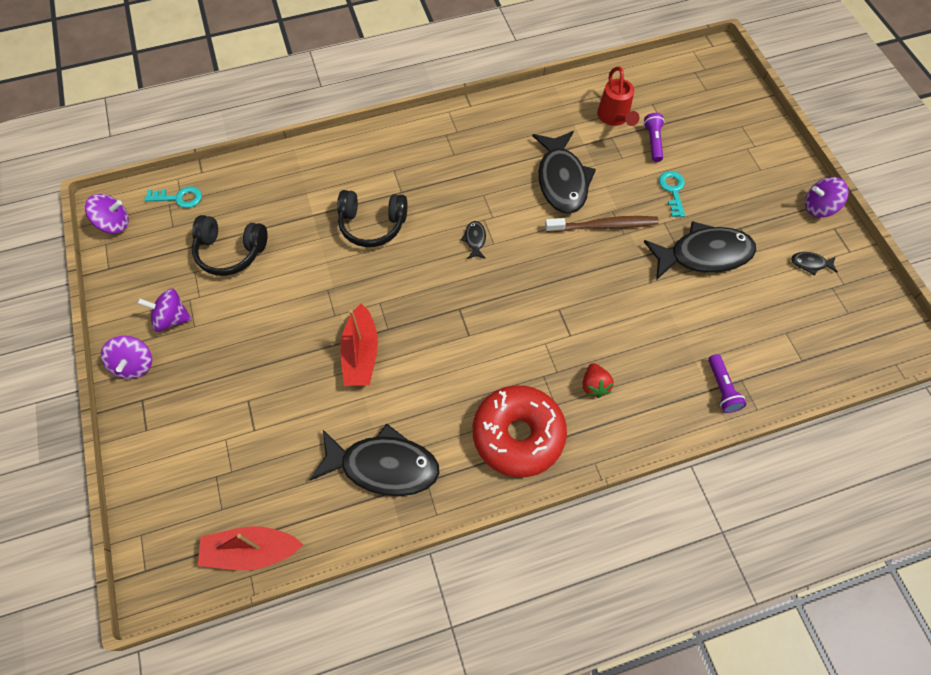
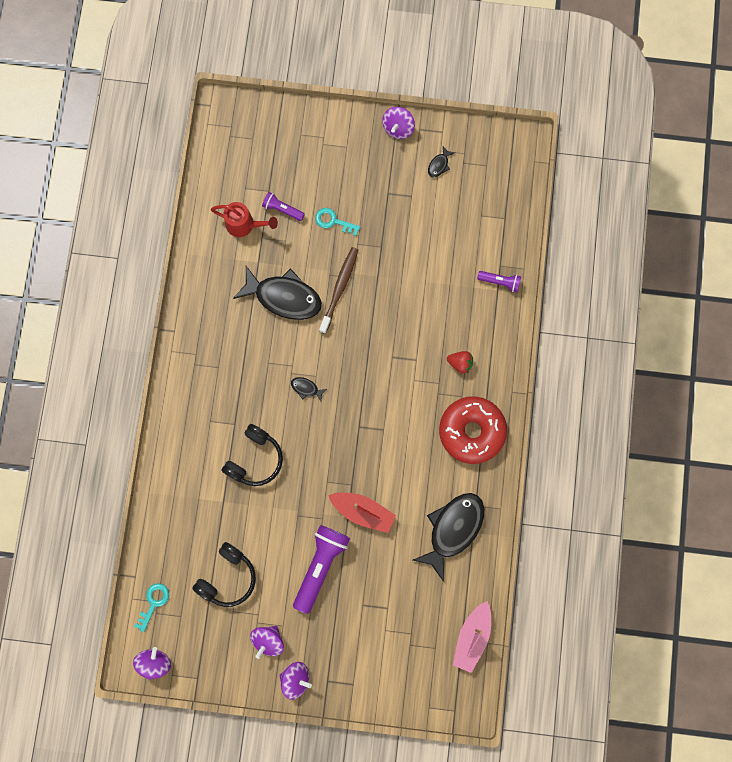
camera: 65 degrees left, 15 degrees up
red boat [198,526,303,570] -> pink boat [453,601,491,673]
black fish [644,221,756,280] -> none
none -> purple flashlight [293,525,350,614]

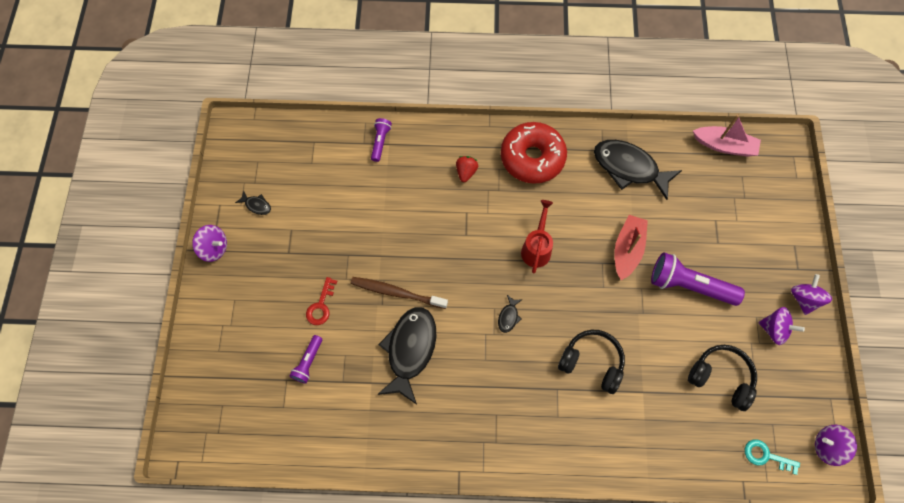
camera: 95 degrees left, 10 degrees down
red watering can [211,202,278,237] -> red watering can moved to [521,200,553,273]
turquoise key [315,208,360,236] -> red key [306,277,337,325]

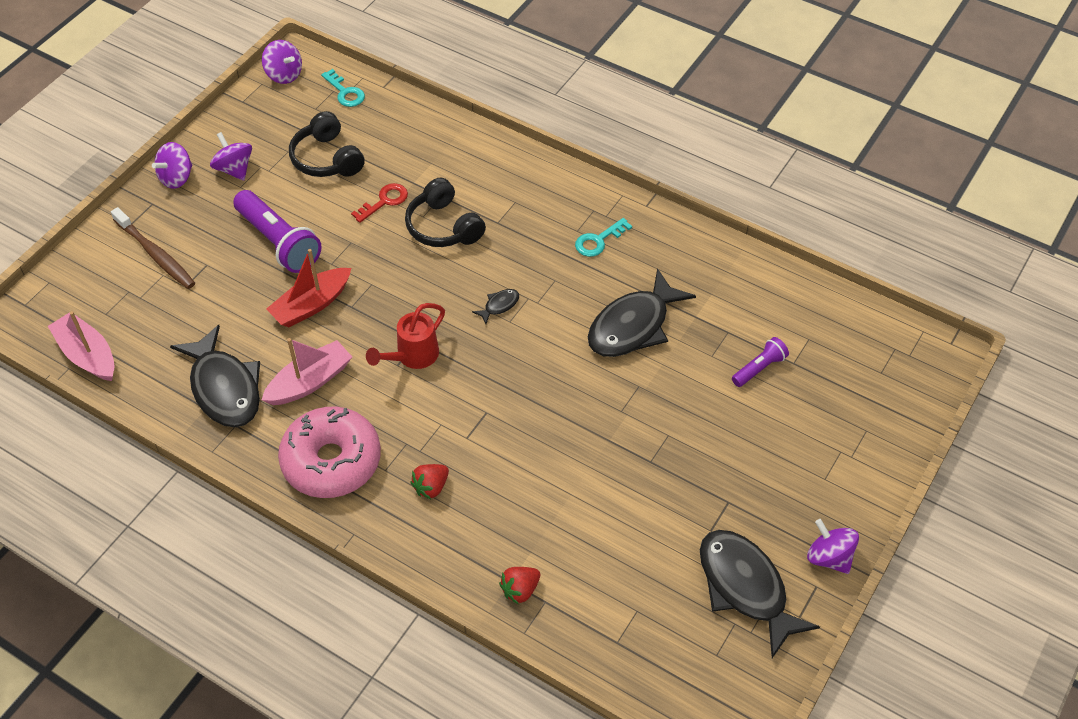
camera: 150 degrees left, 15 degrees down
black fish [235,190,271,215] -> black fish [700,530,820,658], size x2.42
red key [306,277,337,325] -> red key moved to [351,183,408,223]
brown toothbrush [351,277,448,309] -> brown toothbrush moved to [111,207,195,289]
purple flashlight [371,118,392,162] -> red strawberry [499,567,540,605]
red donut [501,122,567,184] -> pink donut [278,407,381,498]
none -> pink boat [262,338,352,405]
none -> turquoise key [575,218,632,257]

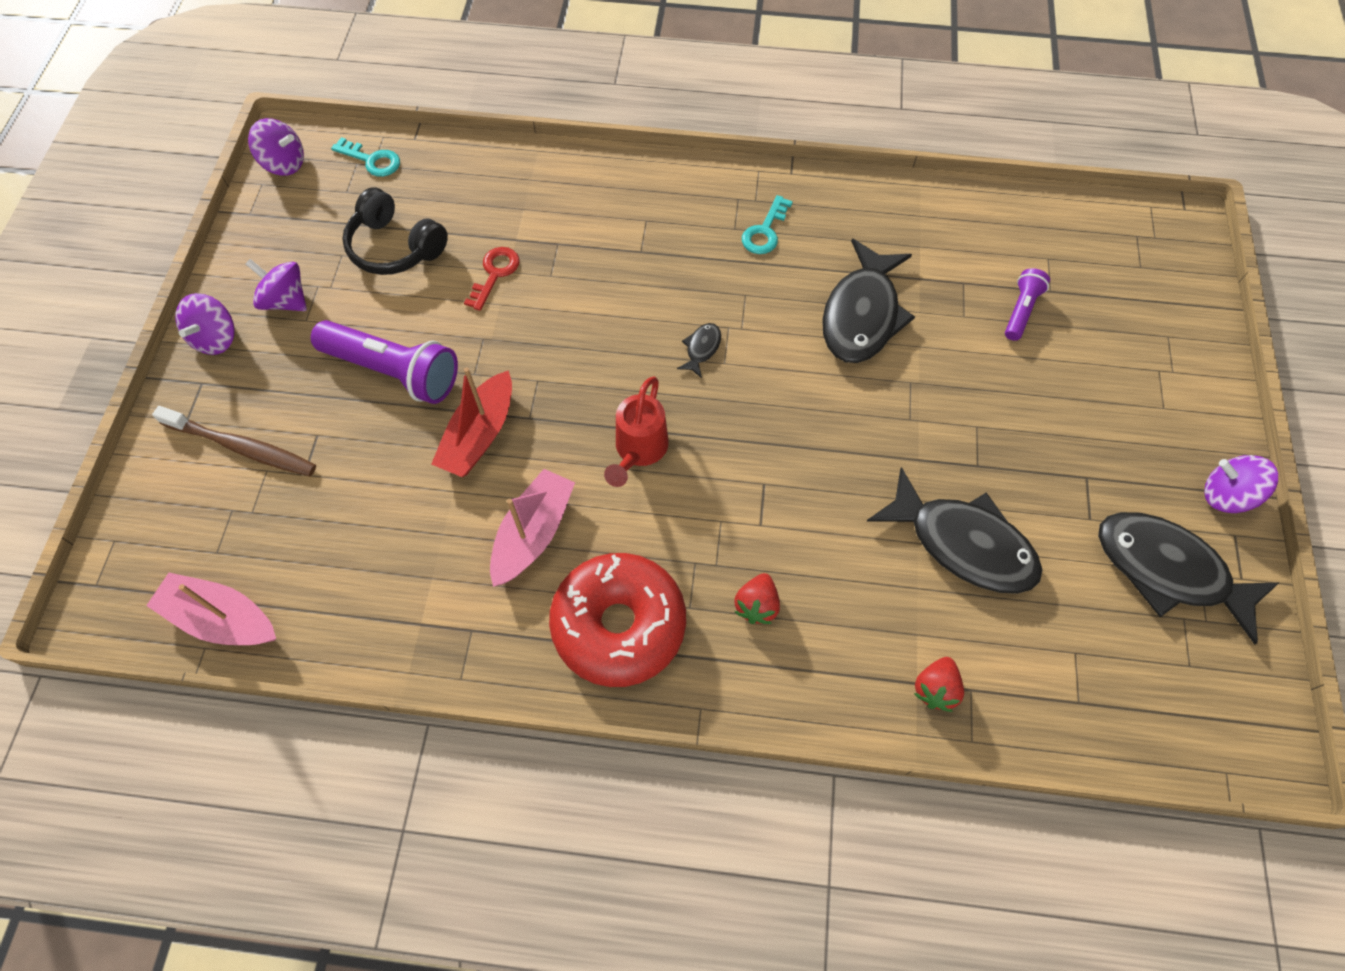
camera: 25 degrees left, 10 degrees up
black fish [170,325,260,427] -> black fish moved to [867,467,1042,594]
pink donut [278,407,381,498] -> red donut [549,553,686,687]
black headphones [405,177,486,247] -> none

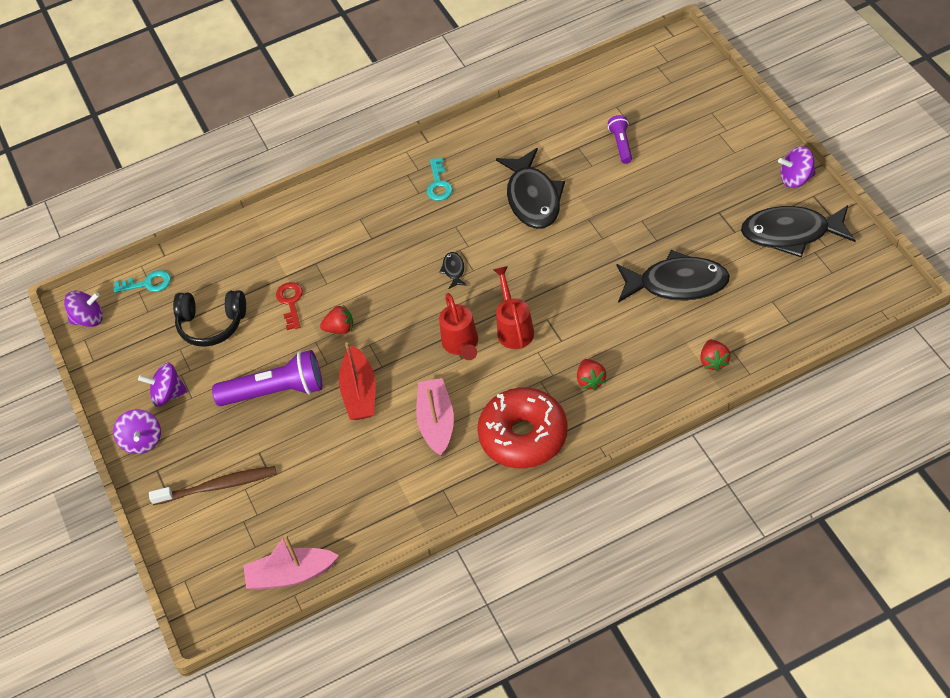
camera: 25 degrees left, 10 degrees down
none -> red strawberry [320,305,353,334]
none -> red watering can [493,266,534,349]

